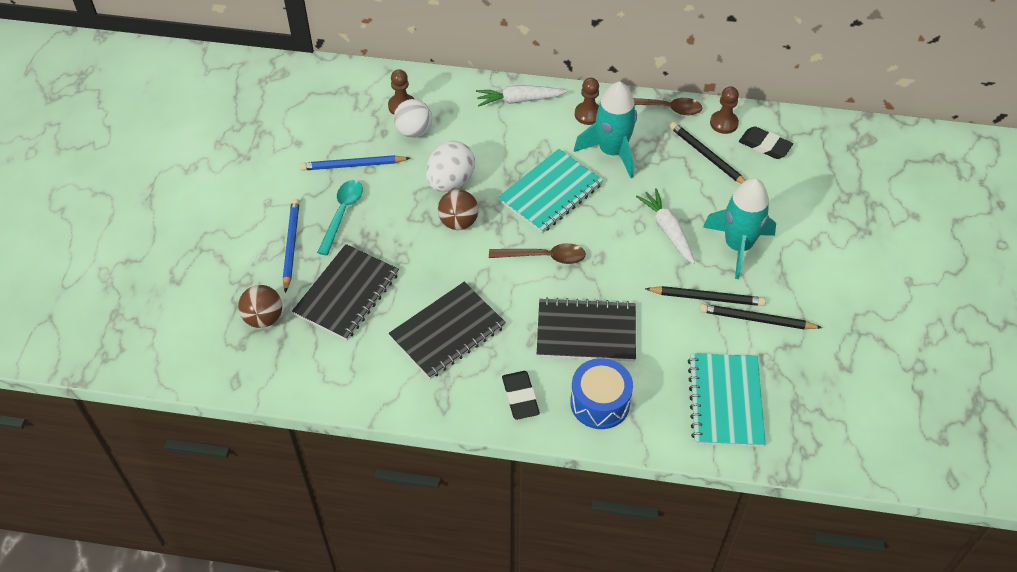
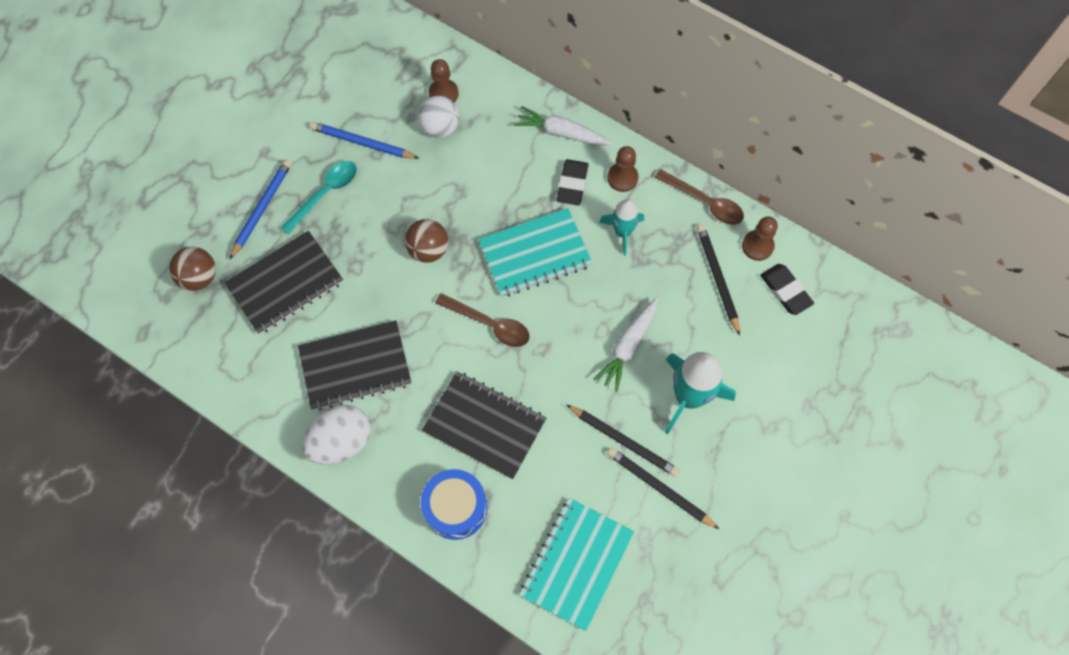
camera: 25 degrees right, 15 degrees up
white egg [426,141,475,192] -> white egg moved to [302,405,371,465]
black eraser [502,371,540,420] -> black eraser moved to [556,159,588,206]
turquoise rocket [574,81,637,178] -> turquoise rocket [599,199,644,256], size x0.61
white carrot [636,188,695,264] -> white carrot turned 150 degrees counterclockwise [594,297,658,392]

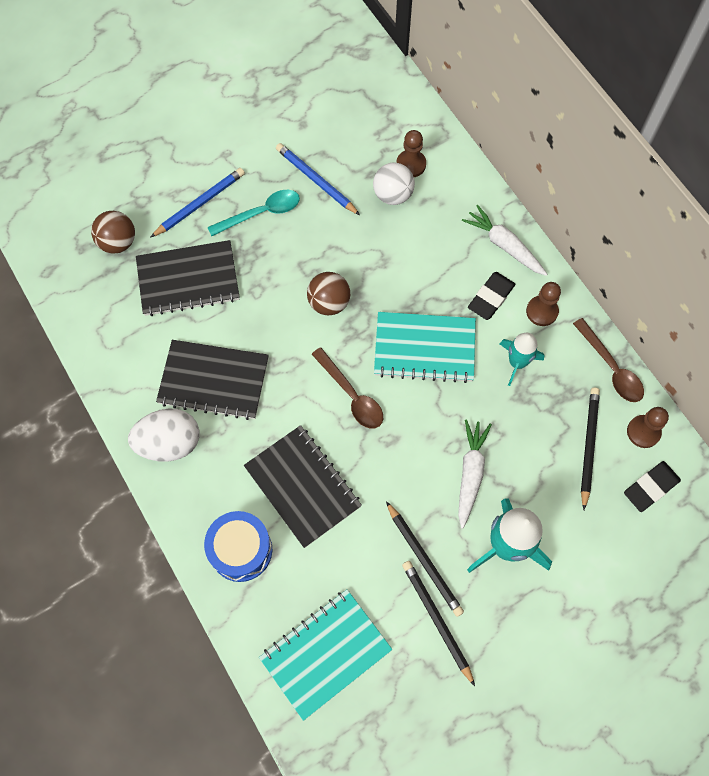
camera: 25 degrees right, 0 degrees up
white carrot [594,297,658,392] -> white carrot turned 135 degrees clockwise [458,419,492,529]
black eraser [760,264,814,315] -> black eraser turned 60 degrees clockwise [624,461,681,512]

